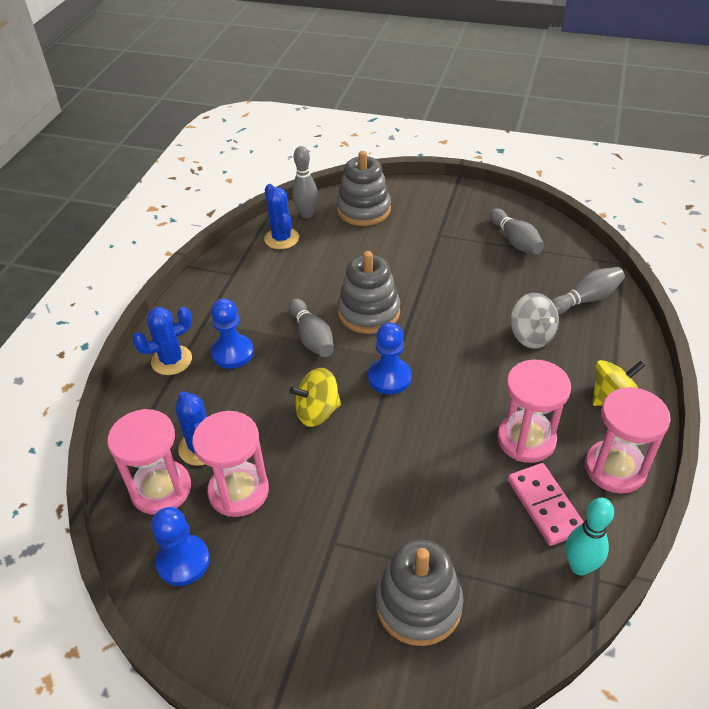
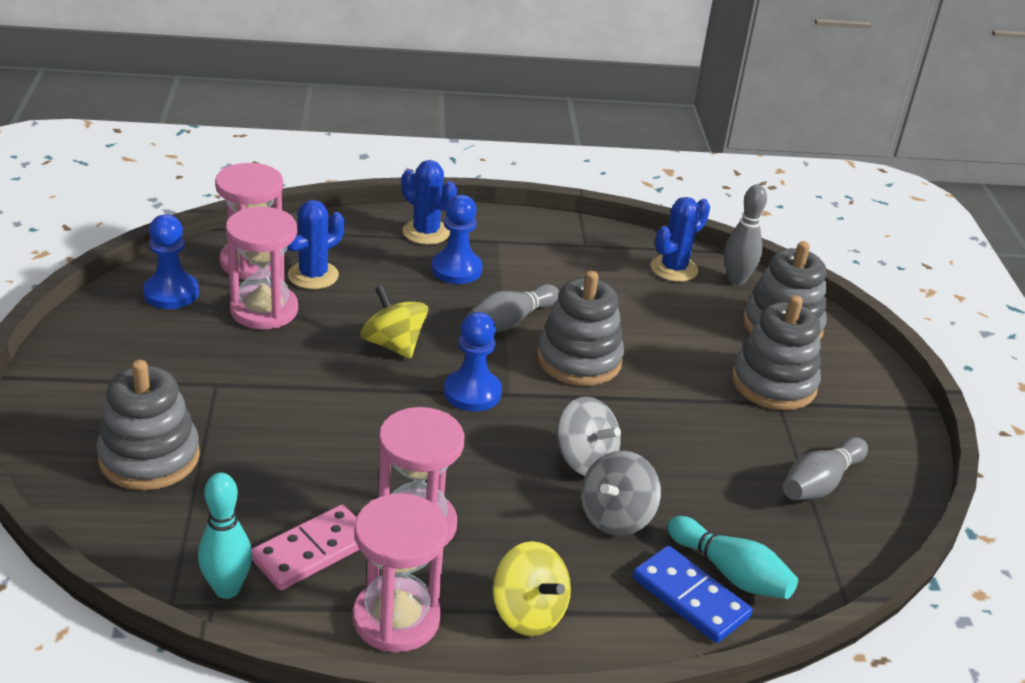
camera: 65 degrees right, 10 degrees down
grey bowling pin [551,267,625,315] -> turquoise bowling pin [667,516,798,599]
none -> grey spinning top [557,396,621,476]
none -> blue domino [632,546,752,643]
none -> grey stacking toy [732,295,821,410]

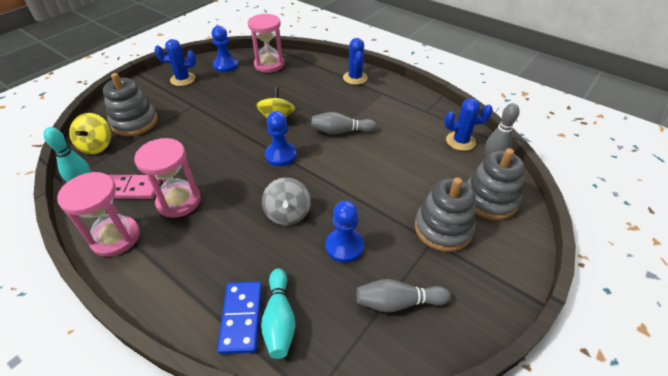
camera: 45 degrees right, 10 degrees up
pink hourglass [226,207,298,330] -> none
blue cactus [287,200,344,289] -> blue cactus moved to [154,39,196,86]
blue pawn [431,195,483,284] -> blue pawn moved to [325,201,364,263]
yellow spinning top [493,541,571,636] -> yellow spinning top moved to [69,113,111,154]
grey stacking toy [537,271,624,386] -> none
grey spinning top [581,451,661,536] -> none

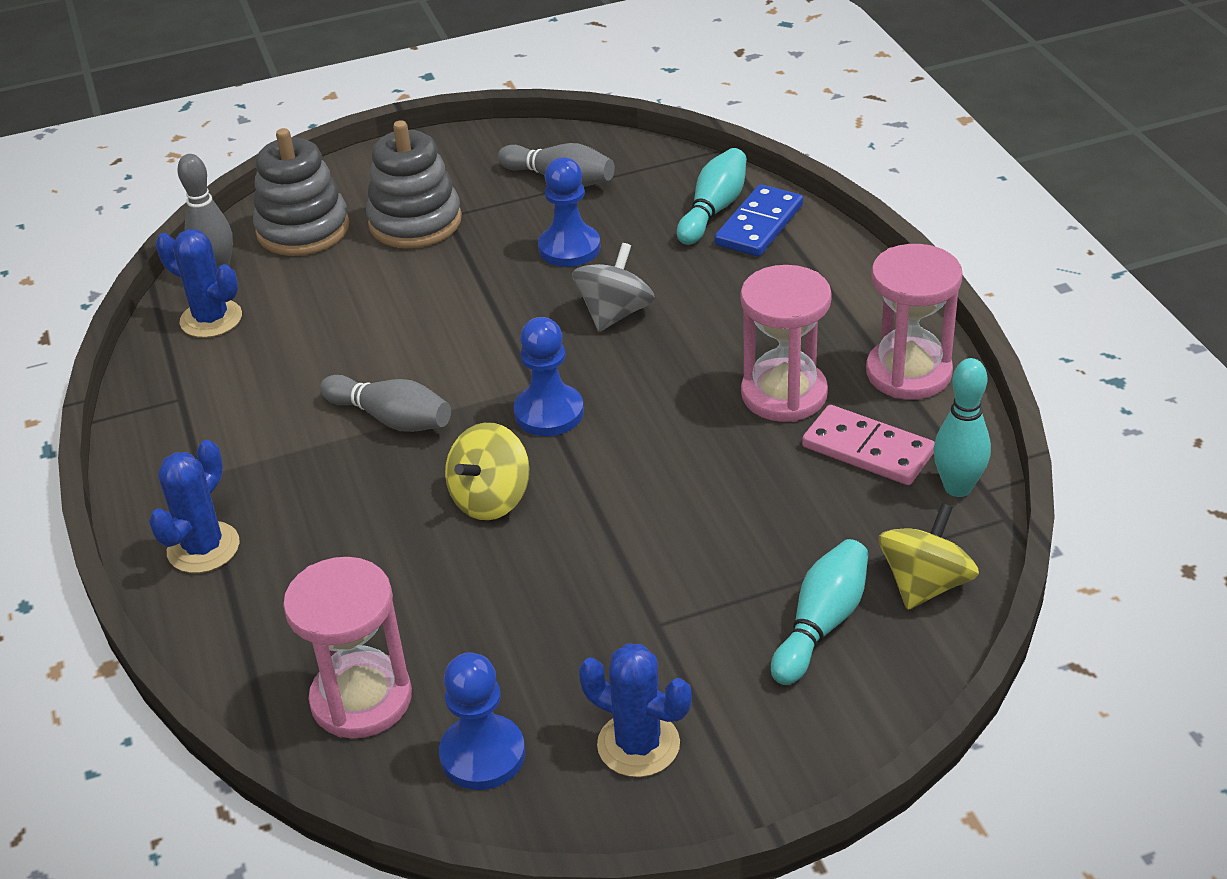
camera: 145 degrees left, 5 degrees down
grey stacking toy [103,73,158,136] -> turquoise bowling pin [771,539,868,685]

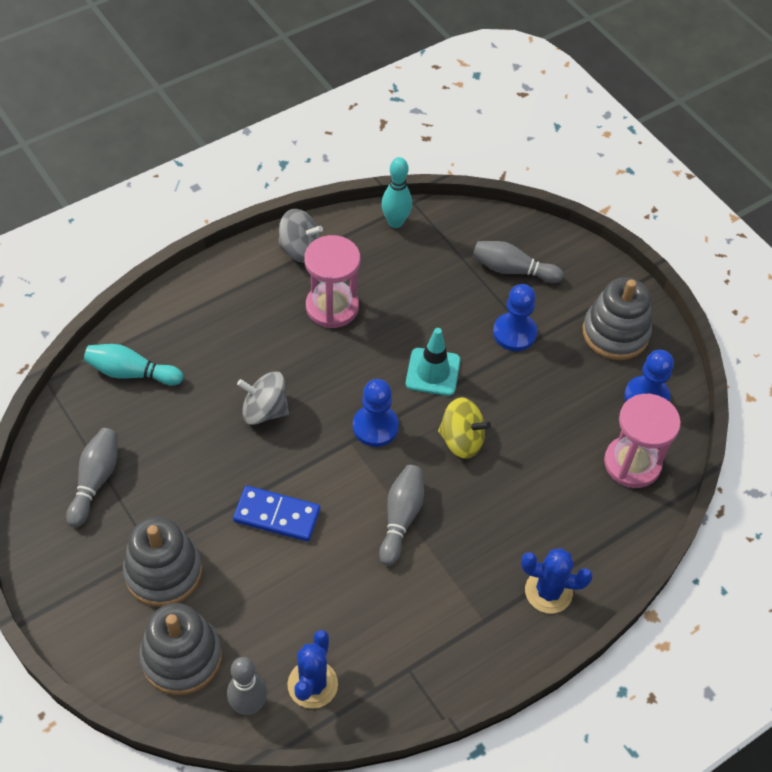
camera: 110 degrees left, 15 degrees up
blue pawn [538,158,601,267] -> blue pawn moved to [493,284,537,351]
blue cactus [579,643,692,777] -> grey stacking toy [583,277,652,360]
blue domino [715,184,803,257] -> blue domino moved to [233,486,320,542]
turquoise bowling pin [771,539,868,685] -> grey bowling pin [473,241,563,283]
pink domino [802,405,935,485] -> none
pink hourglass [866,244,963,399] -> grey spinning top [278,209,323,263]
yellow spinning top [878,503,979,610] -> none
none -> turquoise traffic cone [406,328,460,396]

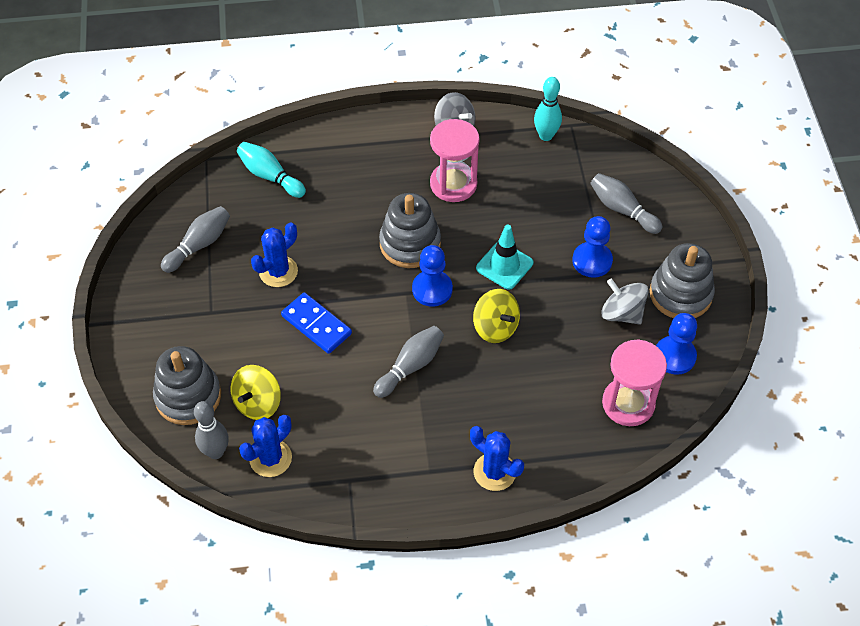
camera: 30 degrees right, 0 degrees up
grey stacking toy [123,517,202,607] -> grey stacking toy moved to [379,193,441,268]
grey spinning top [237,371,289,425] -> grey spinning top moved to [601,278,649,325]
none -> yellow spinning top [231,365,281,420]
none -> blue cactus [251,222,298,287]

